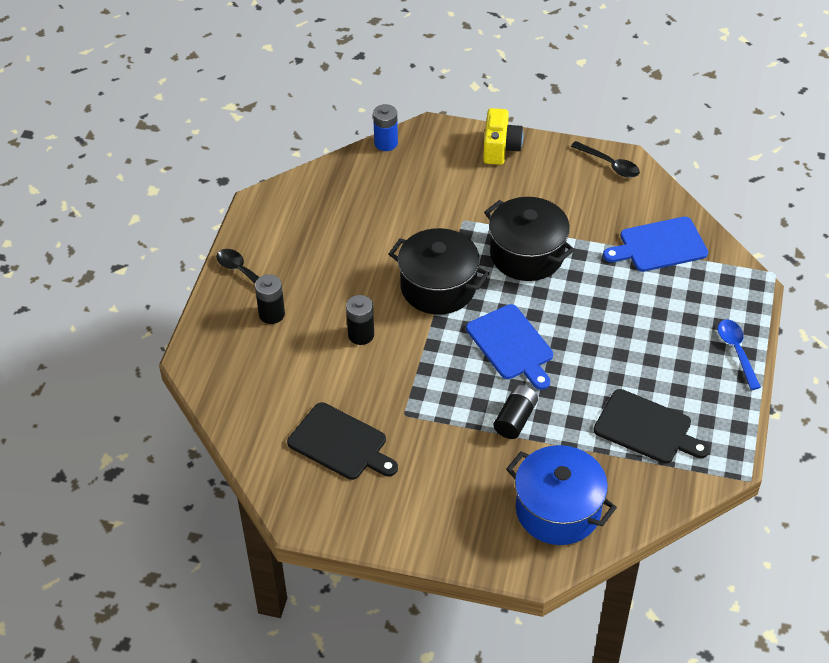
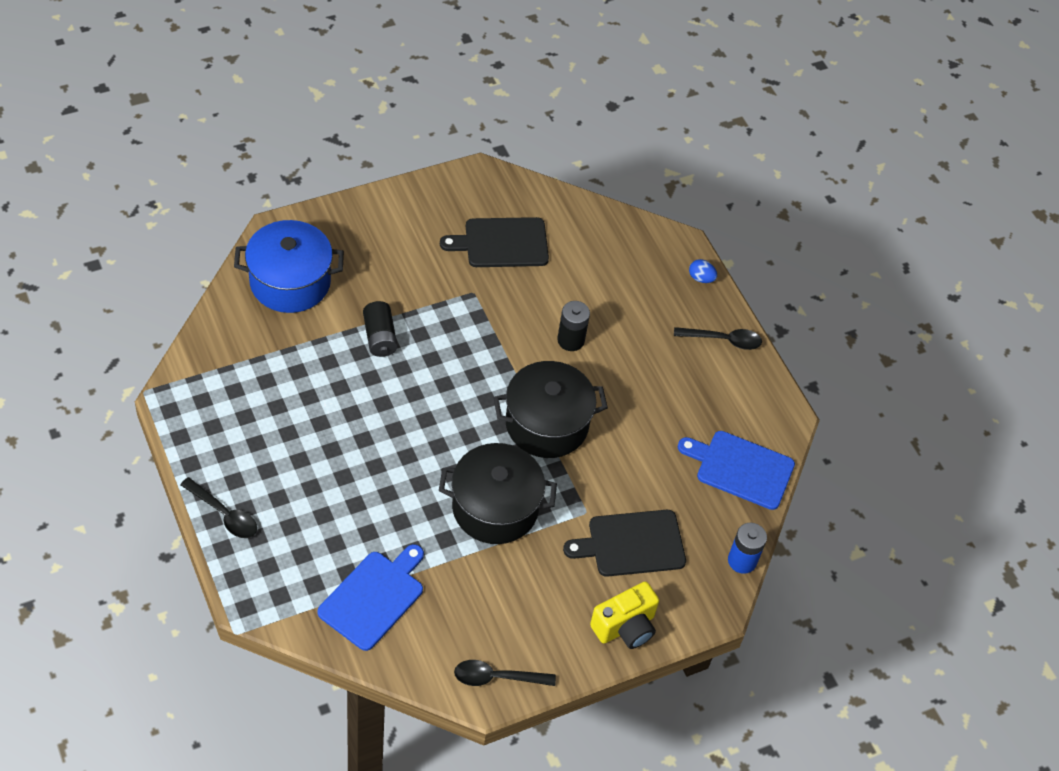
camera: 135 degrees right, 5 degrees up
black battery [255,274,285,324] -> none
blue cutting board [466,304,553,390] -> blue cutting board moved to [678,431,795,510]
yellow camera [483,108,523,165] -> yellow camera turned 90 degrees counterclockwise [590,582,659,649]
black cutting board [594,389,710,464] -> black cutting board moved to [563,510,686,577]
blue spoon [718,320,761,390] -> black spoon [180,477,257,538]
none -> blue egg [689,259,717,283]

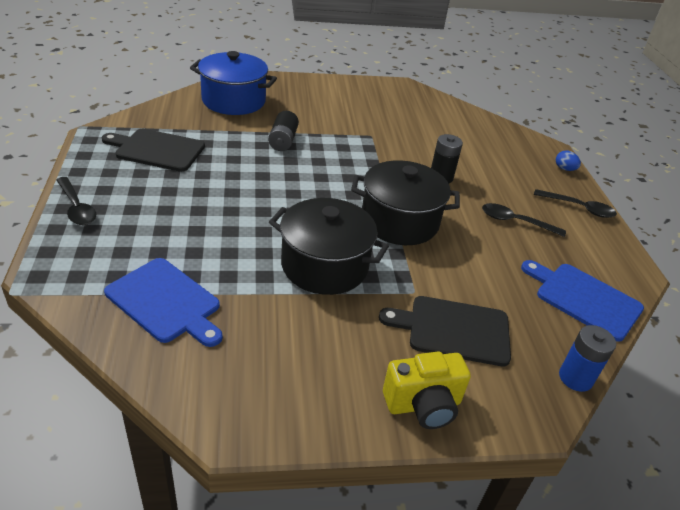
camera: 20 degrees right, 15 degrees down
blue cutting board [317,544,424,651] -> blue cutting board turned 75 degrees clockwise [104,258,223,347]
black cutting board [440,217,549,267] -> black cutting board moved to [102,129,205,172]
black spoon [454,660,556,686] -> black spoon moved to [482,203,566,237]

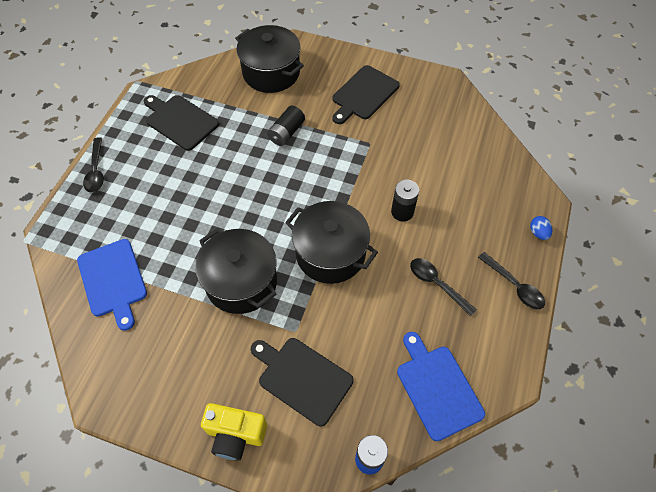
camera: 30 degrees right, 20 degrees up
blue pot [190,51,277,115] -> black pot [235,25,304,93]
none -> black cutting board [332,65,400,124]

